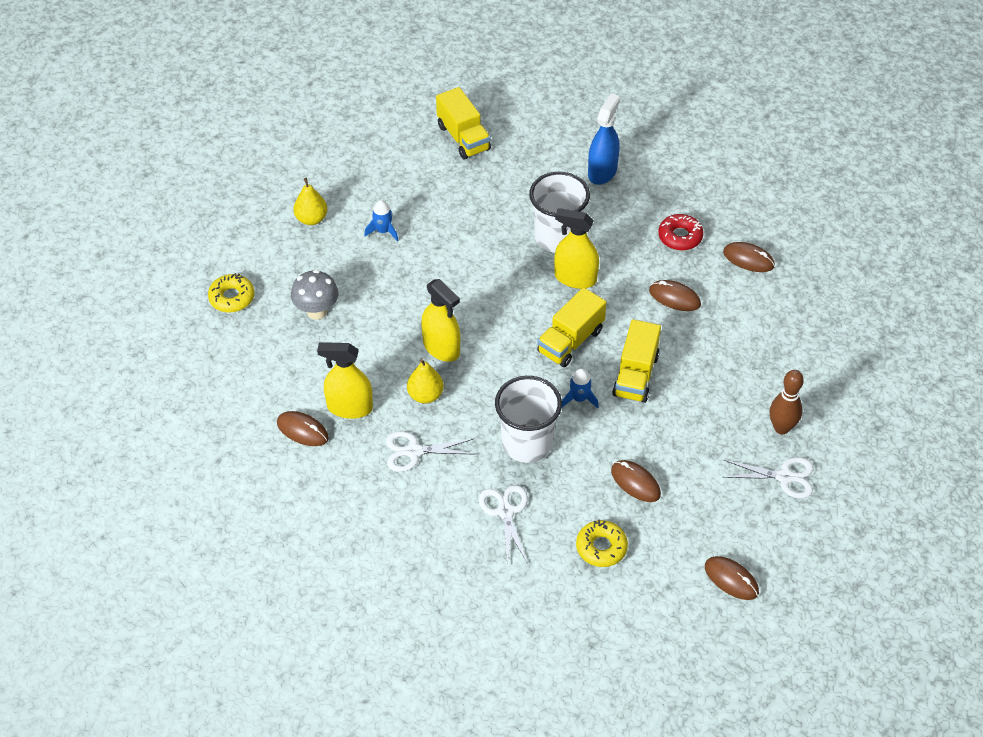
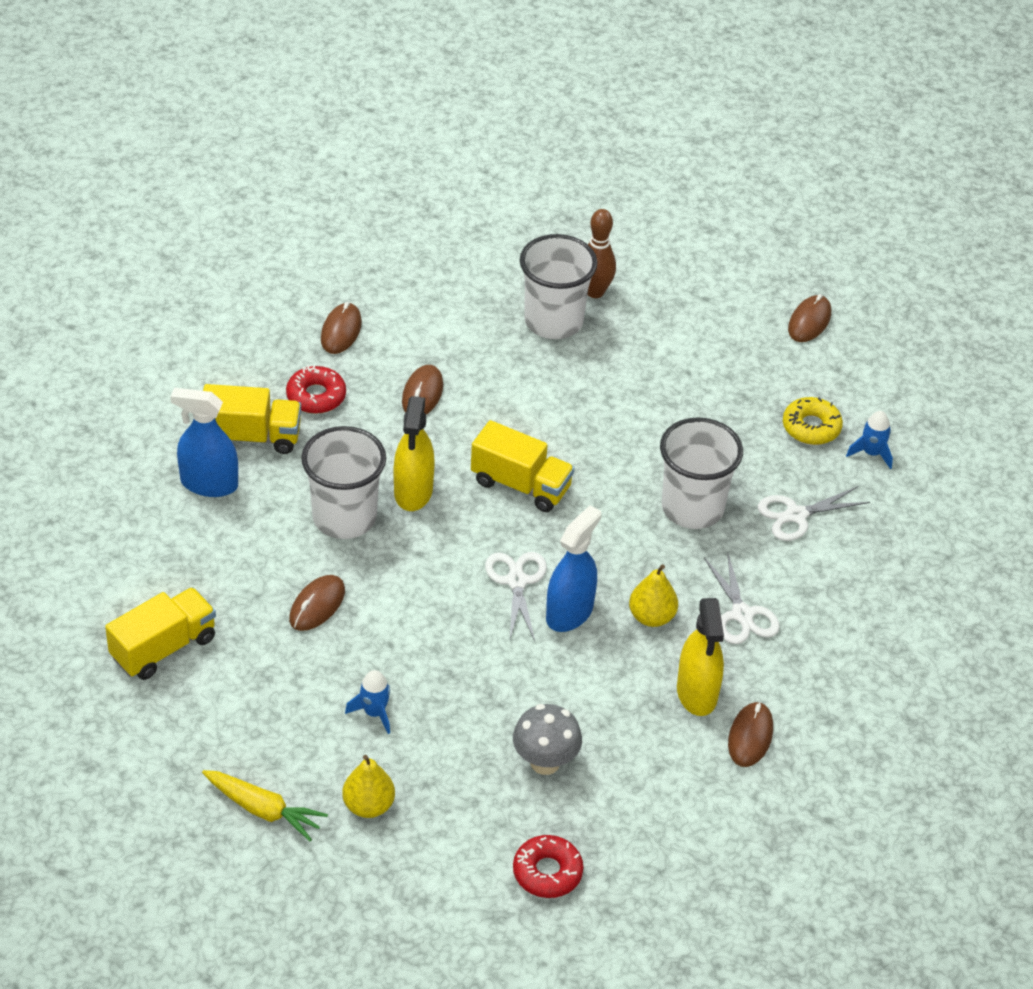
camera: 105 degrees left, 5 degrees down
yellow donut [208,273,254,312] -> red donut [513,835,584,898]
yellow spray bottle [421,279,460,362] -> blue spray bottle [546,505,601,632]
blue rocket [562,369,599,408] -> blue rocket moved to [846,411,893,469]
brown mouse [611,460,661,502] -> brown mouse moved to [289,575,345,631]
yellow truck [612,319,661,403] -> yellow truck moved to [203,384,301,454]
white scissors [723,457,814,499] -> white scissors moved to [485,552,547,641]
none -> yellow carrot [202,770,328,841]
none -> white cup [520,234,598,339]

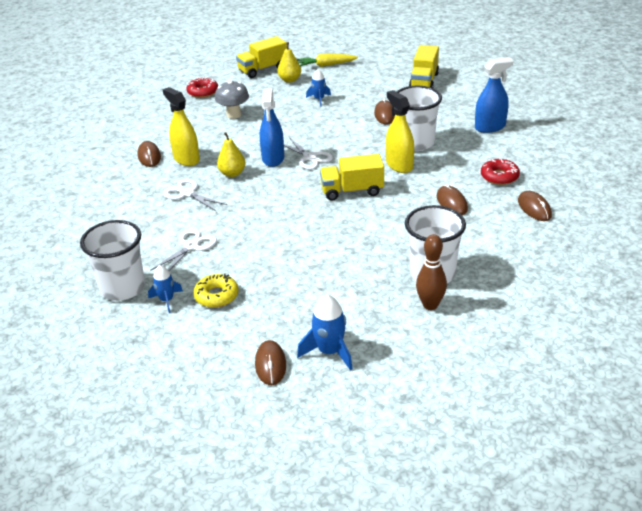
camera: 150 degrees right, 10 degrees down
yellow truck [203,384,301,454] -> yellow truck moved to [236,36,287,78]
white cup [660,417,743,529] -> white cup moved to [80,220,145,301]
none -> blue rocket [297,294,353,370]

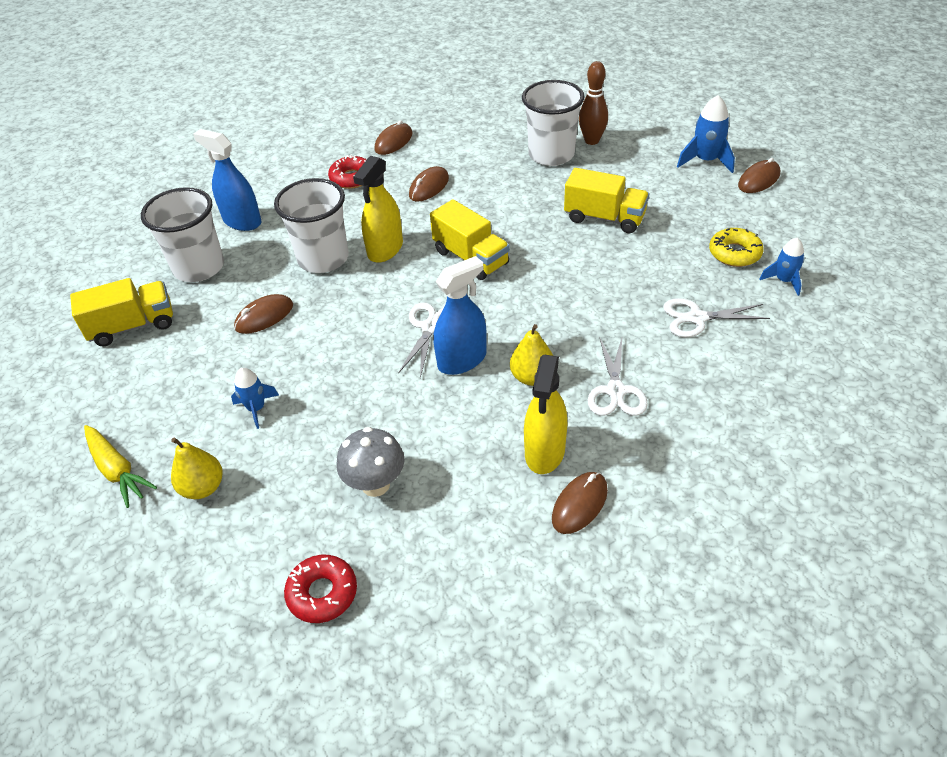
camera: 125 degrees left, 10 degrees up
white cup [80,220,145,301] -> white cup moved to [141,187,224,282]
yellow truck [236,36,287,78] -> yellow truck moved to [564,168,649,233]

